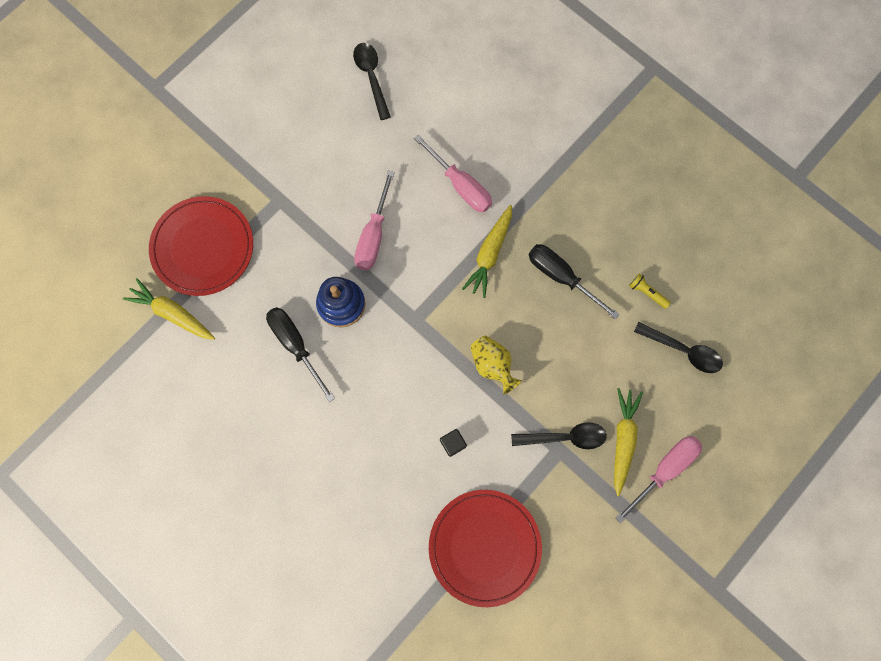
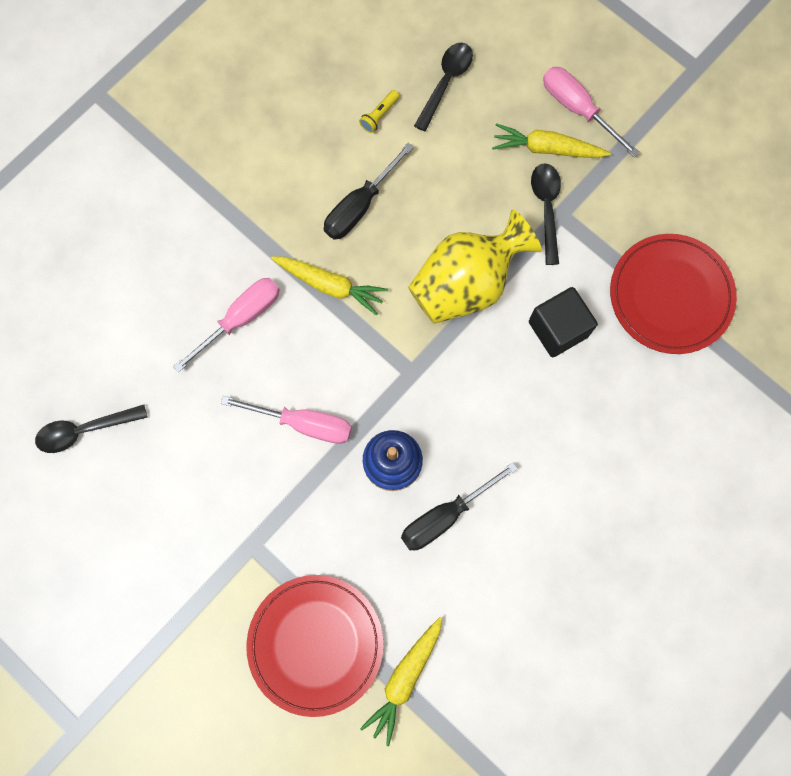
camera: 90 degrees left, 0 degrees up
black cube [440,429,467,457] -> black cube [529,287,598,357], size x1.97
yellow vase [470,335,522,394] -> yellow vase [408,210,542,324], size x1.87

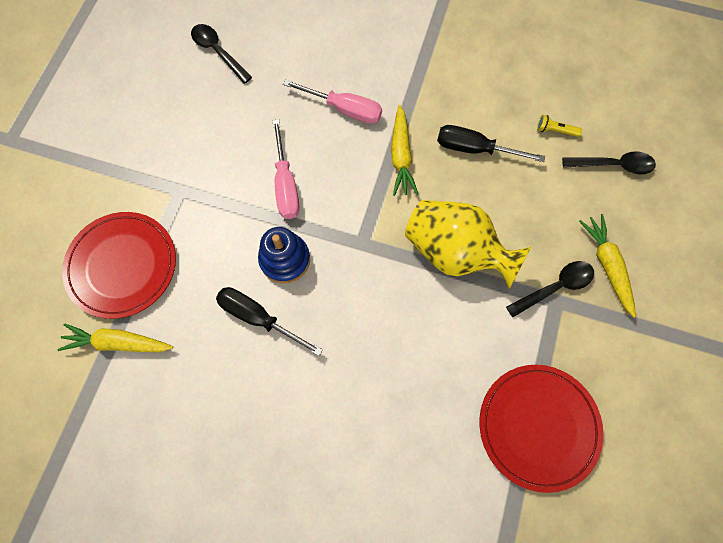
camera: 65 degrees right, 5 degrees down
black cube [529,287,598,357] -> none
pink screwdriver [543,67,640,157] -> none

